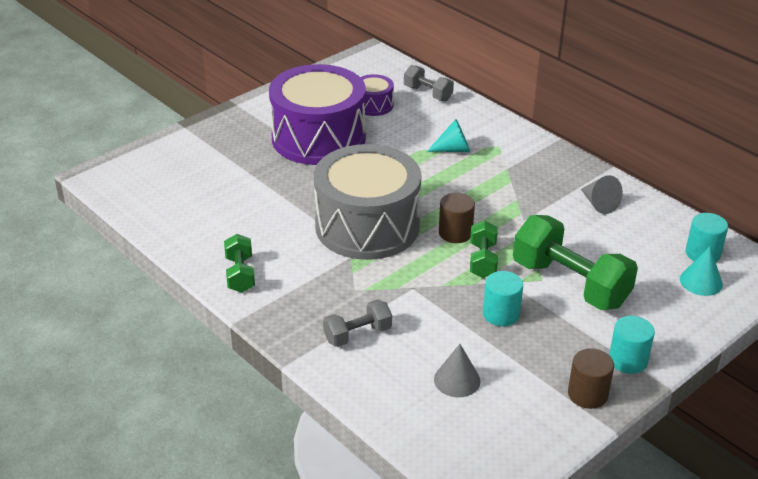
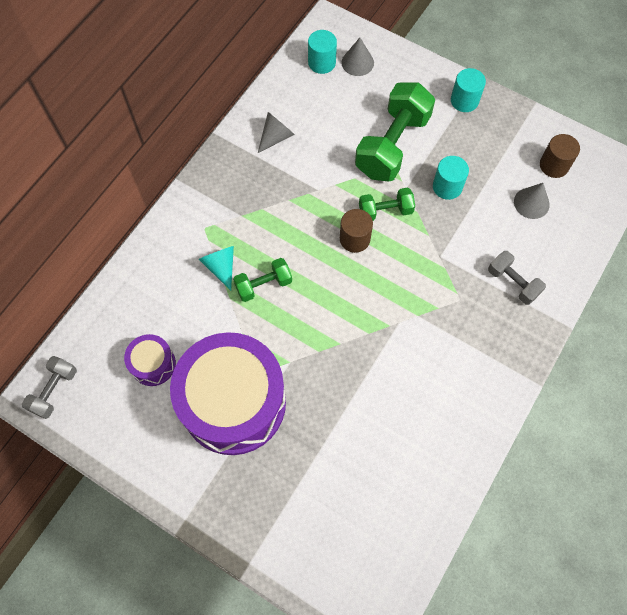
camera: 105 degrees left, 30 degrees up
green dumbbell [224,234,255,293] -> green dumbbell moved to [233,258,292,302]
grey drum [314,144,421,260] -> none
grey dumbbell [404,65,454,101] -> grey dumbbell moved to [22,356,77,419]
brown cylinder [568,348,614,409] -> brown cylinder moved to [540,134,580,178]
turquoise cone [680,247,723,296] -> grey cone [341,38,374,76]

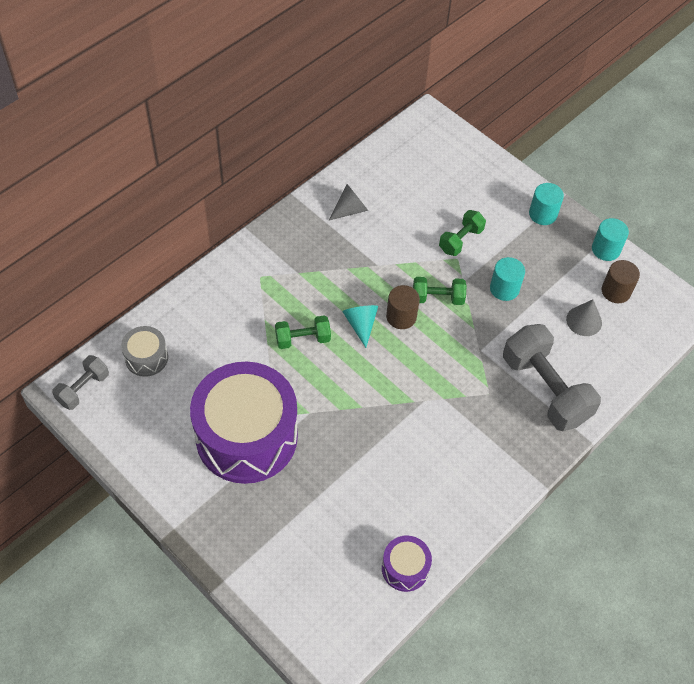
camera: 10 degrees right, 10 degrees down
purple drum [124,334,176,386] -> purple drum moved to [382,536,432,592]
turquoise cone [199,246,234,291] -> turquoise cone moved to [342,305,378,348]
turquoise cylinder [308,30,337,74] -> turquoise cylinder moved to [592,218,629,261]
grey cone [341,38,374,76] -> none
green dumbbell [355,82,435,182] -> green dumbbell [439,210,486,256], size x0.52
grey dumbbell [488,251,546,305] -> grey dumbbell [503,324,601,431], size x1.91
none -> grey drum [121,326,168,377]

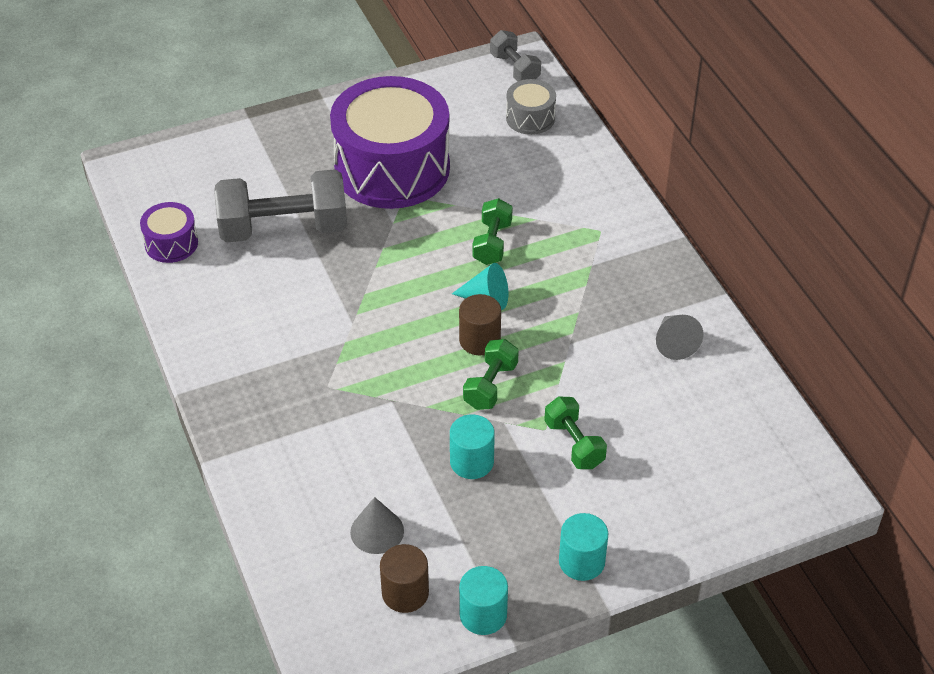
camera: 115 degrees right, 10 degrees down
grey dumbbell [503,324,601,431] -> grey dumbbell moved to [214,169,347,243]

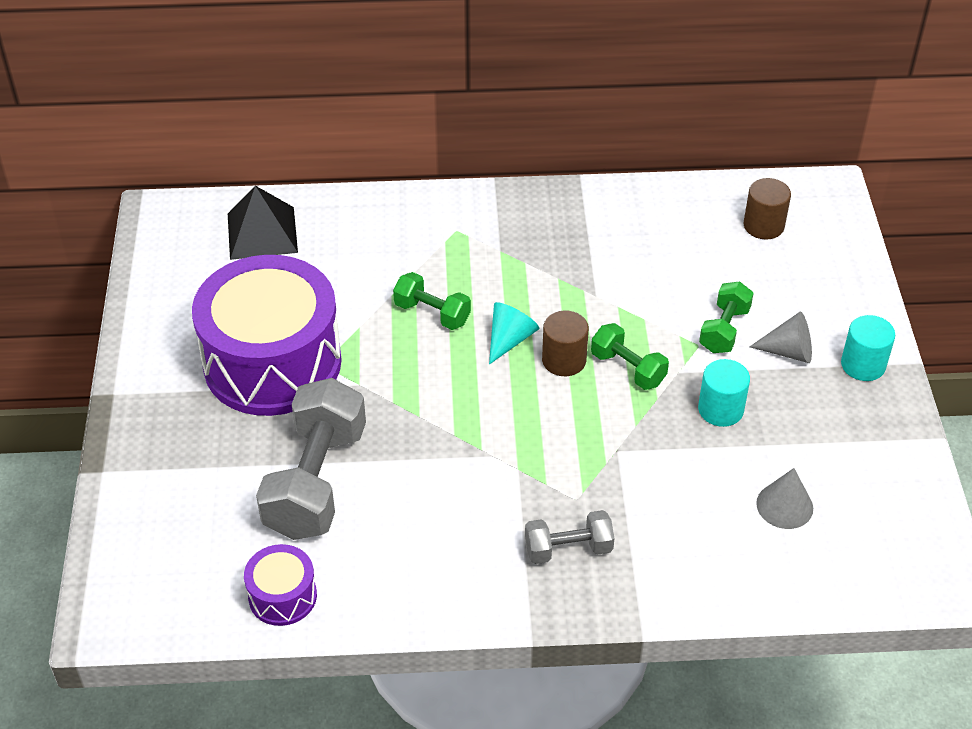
camera: 70 degrees left, 0 degrees up
brown cylinder [380,544,429,613] -> brown cylinder moved to [744,178,791,240]
turquoise cylinder [459,566,508,635] -> none
grey dumbbell [490,30,541,82] -> grey dumbbell moved to [525,510,615,564]
grey drum [506,79,556,135] -> black pyramid [228,186,298,260]
green dumbbell [544,397,607,469] -> green dumbbell turned 60 degrees counterclockwise [699,282,754,353]
grey cone [656,315,703,360] -> grey cone moved to [749,312,812,363]

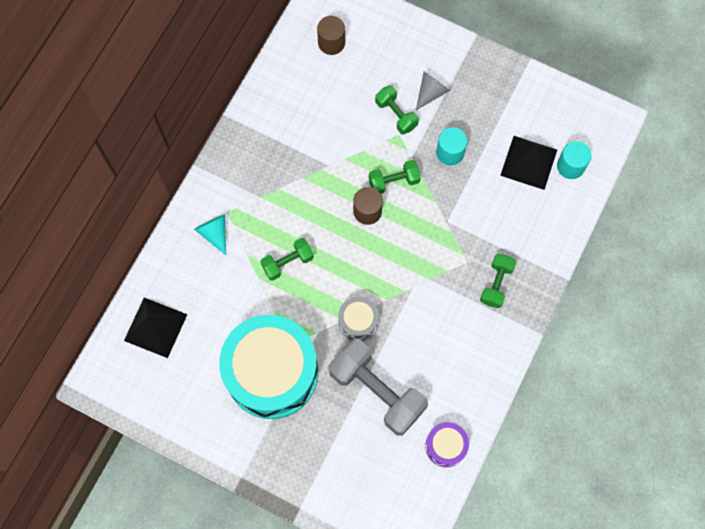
camera: 60 degrees left, 25 degrees up
purple drum [192,255,342,416] -> turquoise drum [219,315,318,419]
turquoise cone [489,302,539,365] -> turquoise cone moved to [194,214,226,255]
grey dumbbell [525,510,615,564] -> green dumbbell [480,254,516,308]
grey cone [756,468,813,529] -> black pyramid [500,136,557,190]
turquoise cylinder [841,315,895,381] -> turquoise cylinder moved to [557,141,592,179]
none -> grey drum [338,296,379,341]

